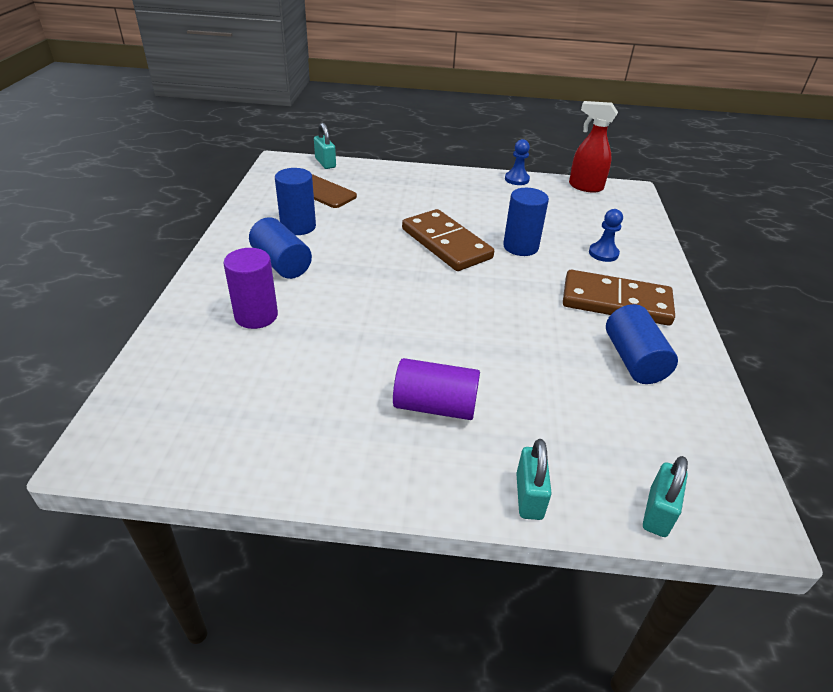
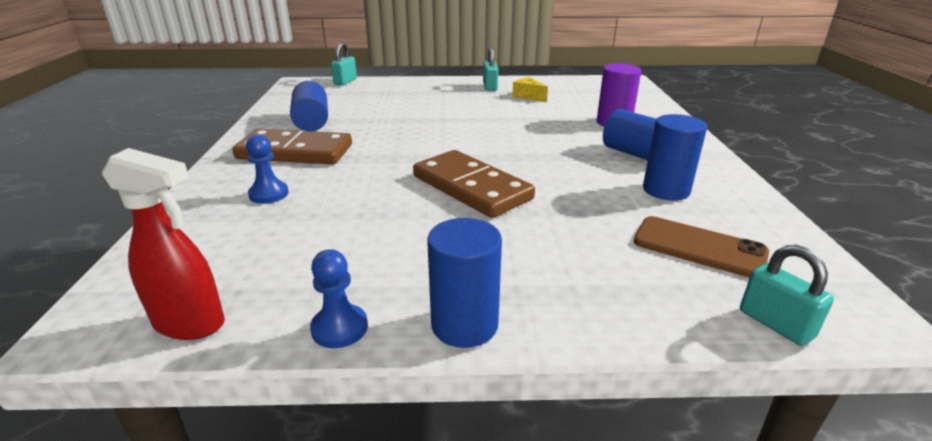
camera: 175 degrees right, 10 degrees down
purple cylinder [393,358,480,420] -> none
blue cylinder [503,188,549,256] -> blue cylinder moved to [427,218,502,348]
turquoise padlock [516,439,552,520] -> turquoise padlock moved to [483,46,498,91]
none -> yellow cheese [512,77,548,102]

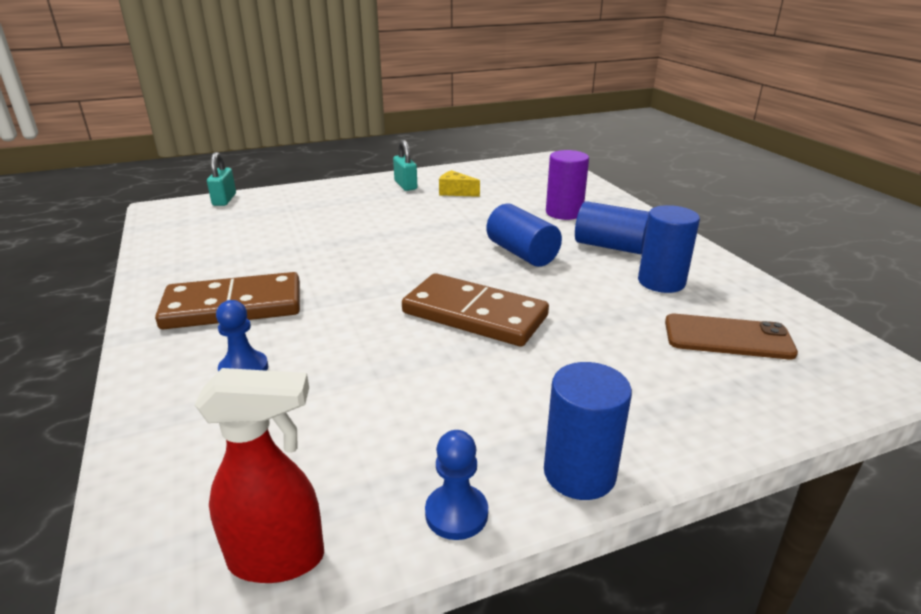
camera: 20 degrees left, 0 degrees up
blue cylinder [290,81,328,131] -> blue cylinder moved to [486,204,562,267]
turquoise padlock [740,245,834,346] -> none

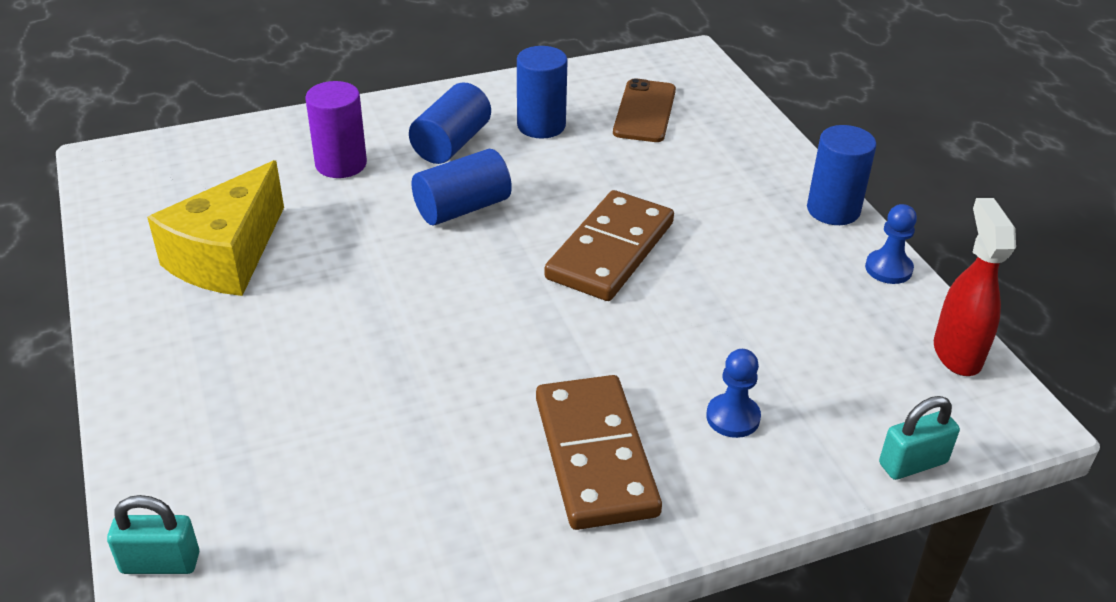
camera: 90 degrees left, 10 degrees up
turquoise padlock [393,140,417,191] -> turquoise padlock moved to [879,396,960,480]
yellow cheese [439,170,480,197] -> yellow cheese [147,160,284,296], size x2.17

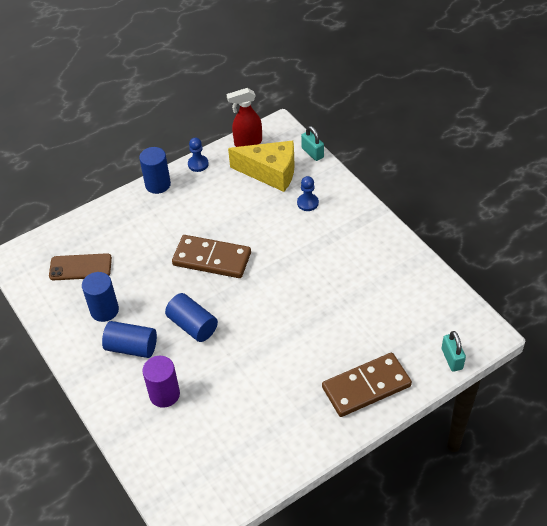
camera: 100 degrees left, 10 degrees up
yellow cheese [147,160,284,296] -> yellow cheese moved to [228,141,295,192]
brown domino [536,375,662,530] -> brown domino moved to [322,353,412,417]

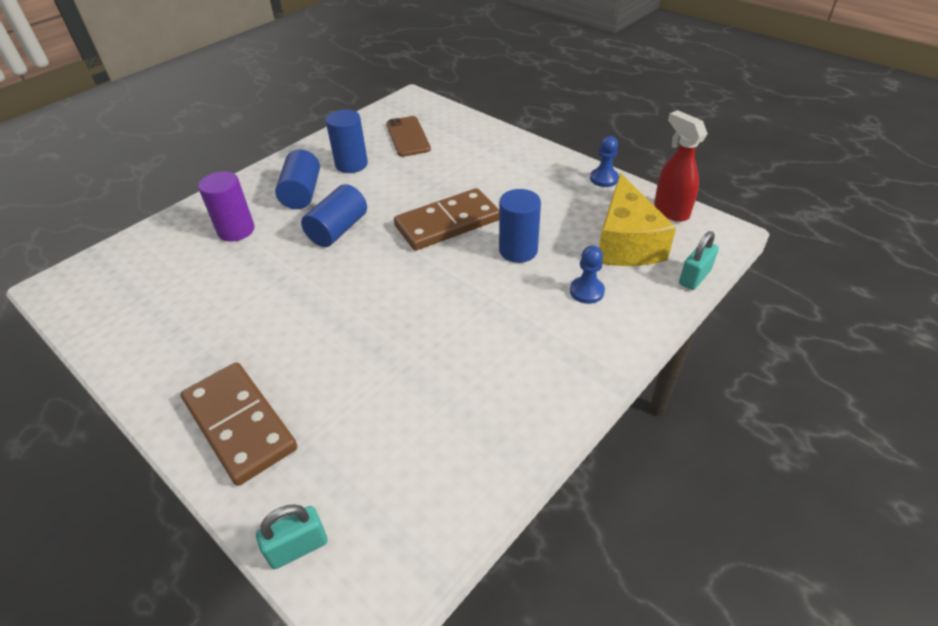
camera: 75 degrees right, 5 degrees down
blue cylinder [139,147,171,194] -> blue cylinder moved to [499,189,541,263]
brown domino [172,235,251,278] -> brown domino turned 60 degrees clockwise [394,188,499,251]

